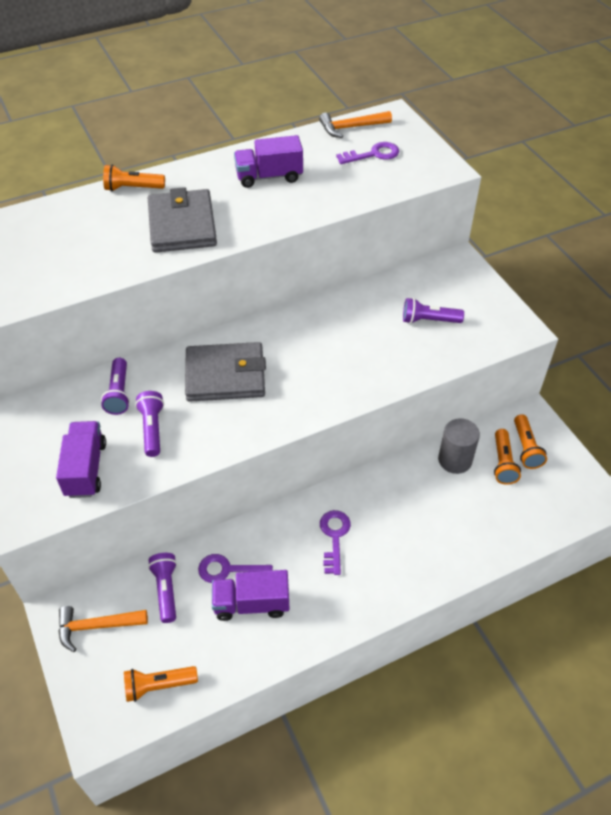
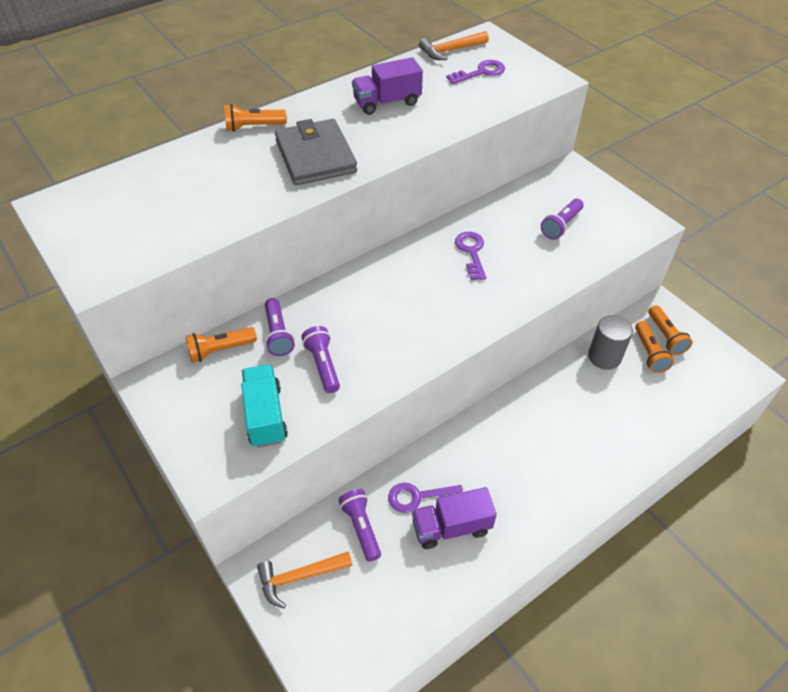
camera: 10 degrees left, 0 degrees up
purple truck [56,421,106,498] -> turquoise truck [241,364,288,448]
orange flashlight [124,666,198,702] -> orange flashlight moved to [186,327,257,363]
grey wallet [185,342,266,402] -> none
purple key [320,510,351,575] -> purple key moved to [455,232,486,280]
purple flashlight [403,298,464,324] -> purple flashlight turned 45 degrees counterclockwise [541,199,584,240]

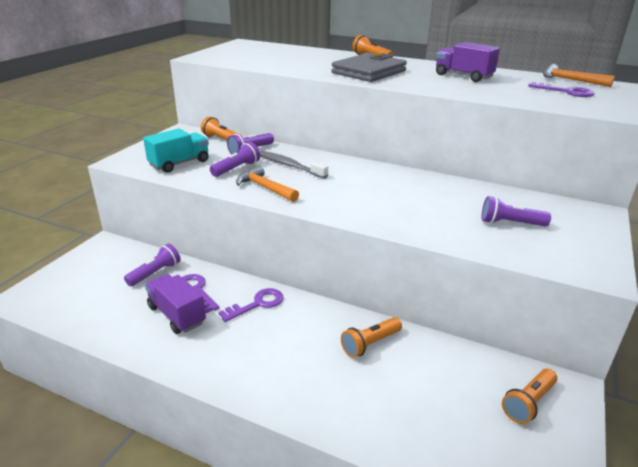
camera: 60 degrees right, 20 degrees down
orange hammer [257,551,353,609] -> orange hammer moved to [236,165,299,202]
purple key [455,232,486,280] -> purple key moved to [218,288,284,322]
grey cylinder [588,315,633,370] -> none
orange flashlight [635,321,674,373] -> orange flashlight moved to [341,317,402,358]
none -> grey toothbrush [259,150,328,179]

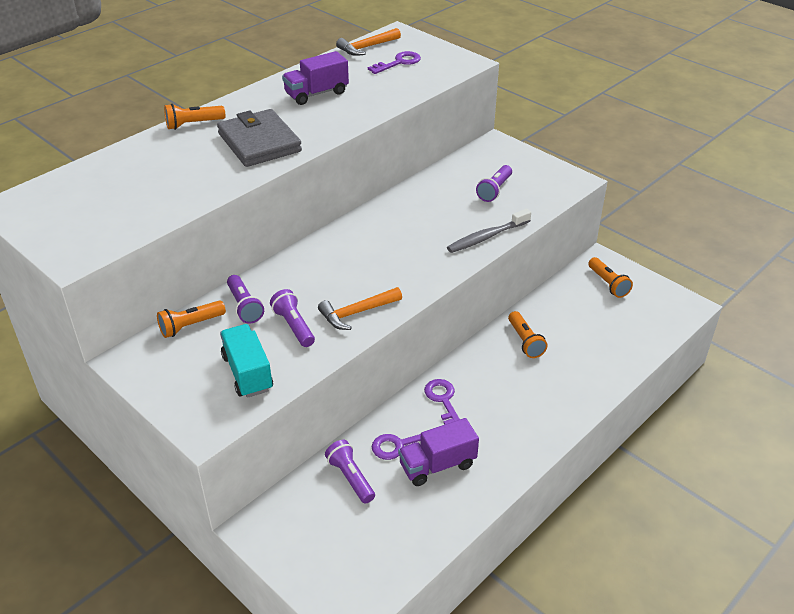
camera: 70 degrees left, 10 degrees up
grey toothbrush [259,150,328,179] -> grey toothbrush moved to [447,209,531,253]

